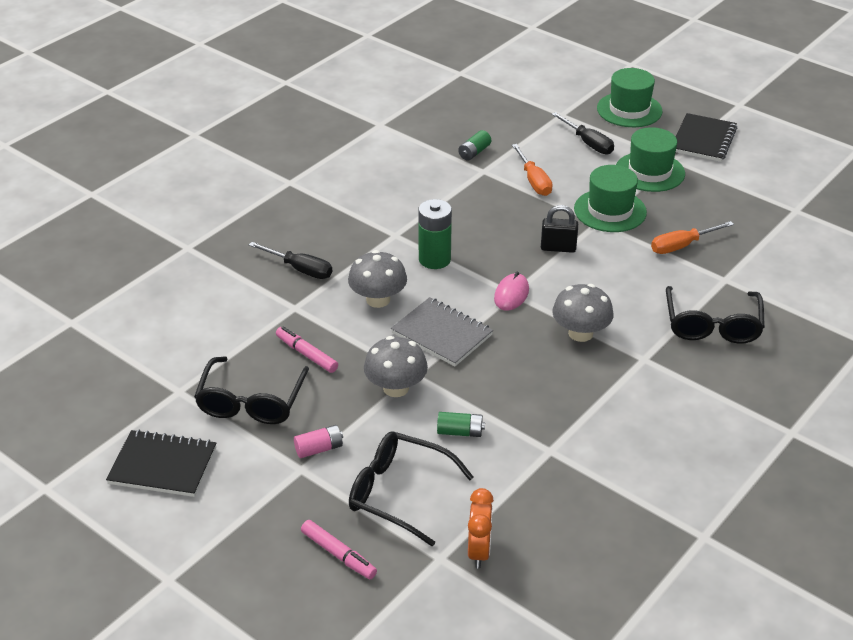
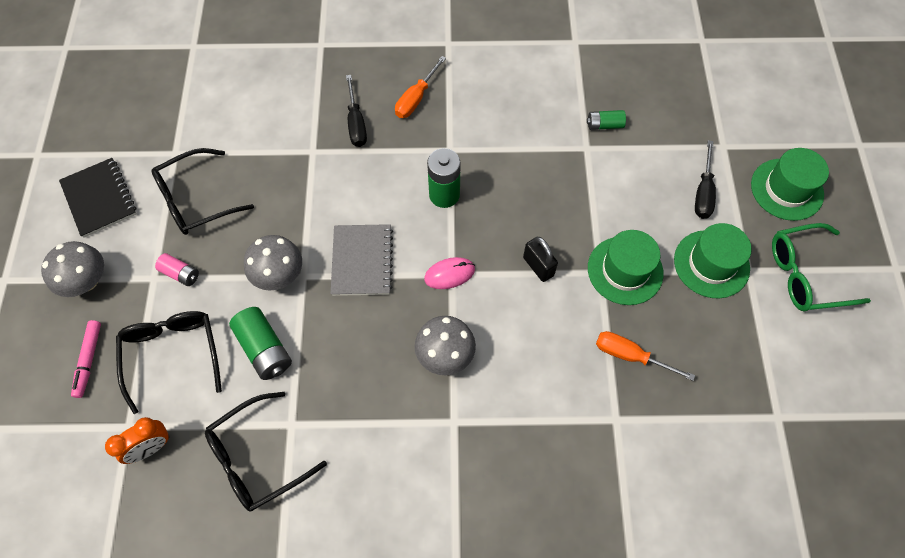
camera: 50 degrees right, 25 degrees up
pink marker [276,327,338,373] -> none
grey mushroom [348,250,407,308] -> grey mushroom moved to [41,241,104,297]
green battery [437,412,485,437] -> green battery [229,307,292,380], size x1.68
orange screwdriver [512,144,553,196] -> orange screwdriver moved to [395,56,446,118]
black glasses [666,286,765,344] -> black glasses moved to [205,392,327,511]
black notebook [676,113,737,162] -> green glasses [772,223,871,312]

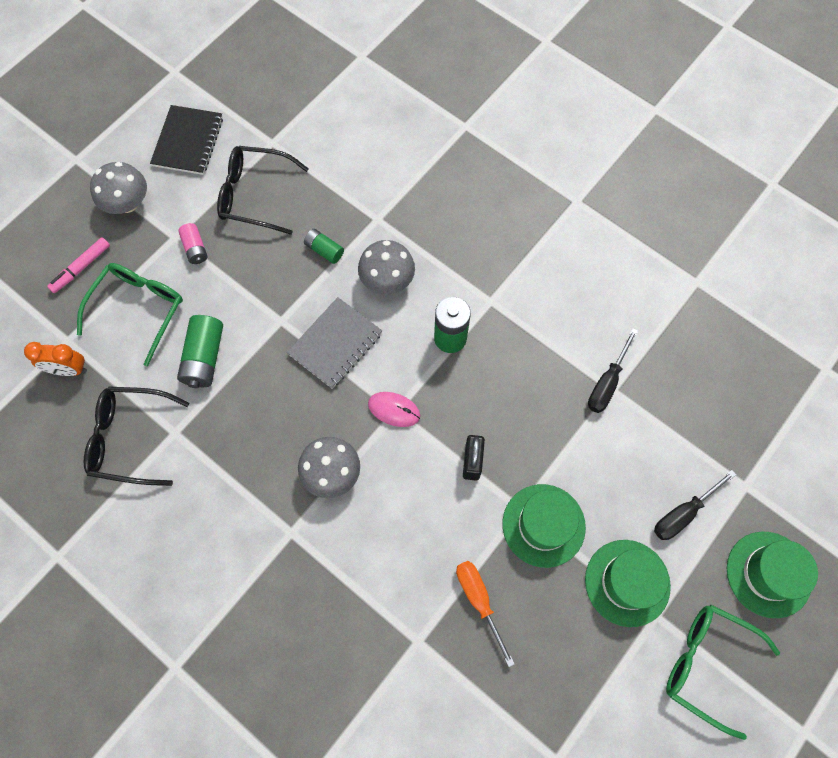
camera: 40 degrees right, 5 degrees up
black glasses [116,311,222,414] -> green glasses [77,263,183,366]
grey mushroom [244,235,302,290] -> grey mushroom moved to [358,240,415,295]
black screwdriver [346,75,367,147] -> black screwdriver moved to [588,328,638,413]
orange screwdriver [395,56,446,118] -> none
green battery [587,110,626,130] -> green battery moved to [304,229,344,264]

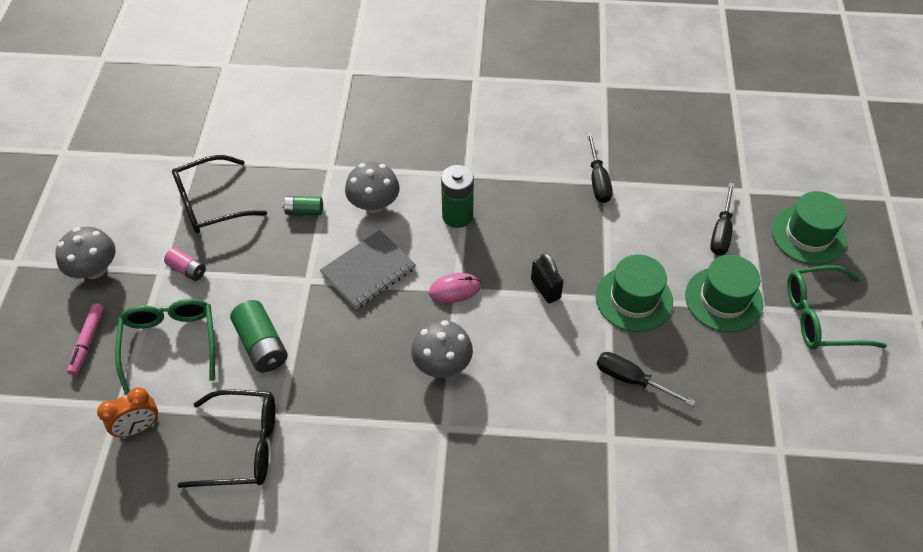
camera: 35 degrees left, 15 degrees down
black glasses [84,386,189,486] -> black glasses turned 150 degrees counterclockwise [177,389,275,488]
black notebook [150,105,223,175] -> none
grey notebook [287,297,382,389] -> grey notebook turned 45 degrees clockwise [320,230,416,309]
orange screwdriver [456,561,515,667] -> black screwdriver [597,352,696,406]

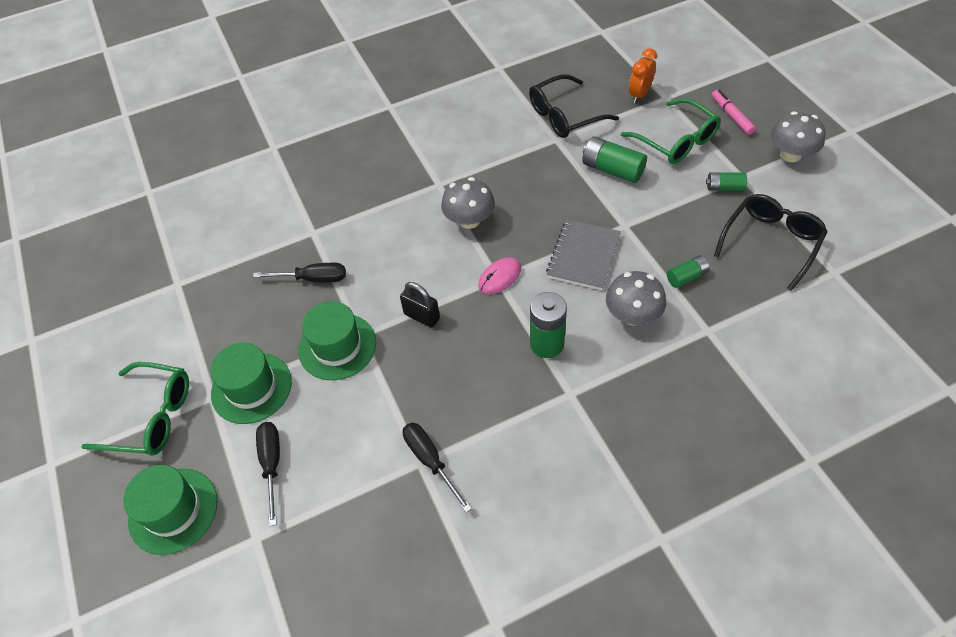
camera: 155 degrees right, 0 degrees up
pink battery [164,247,206,281] -> green battery [706,172,747,191]
green glasses [787,265,887,349] -> green glasses turned 45 degrees clockwise [81,362,189,456]

